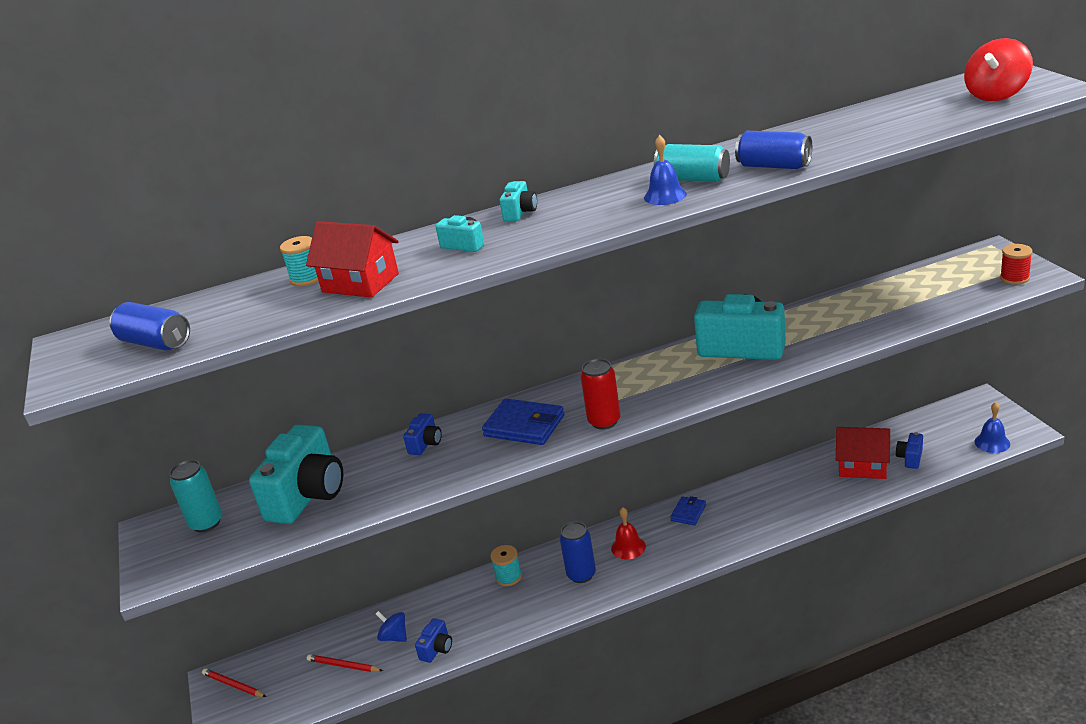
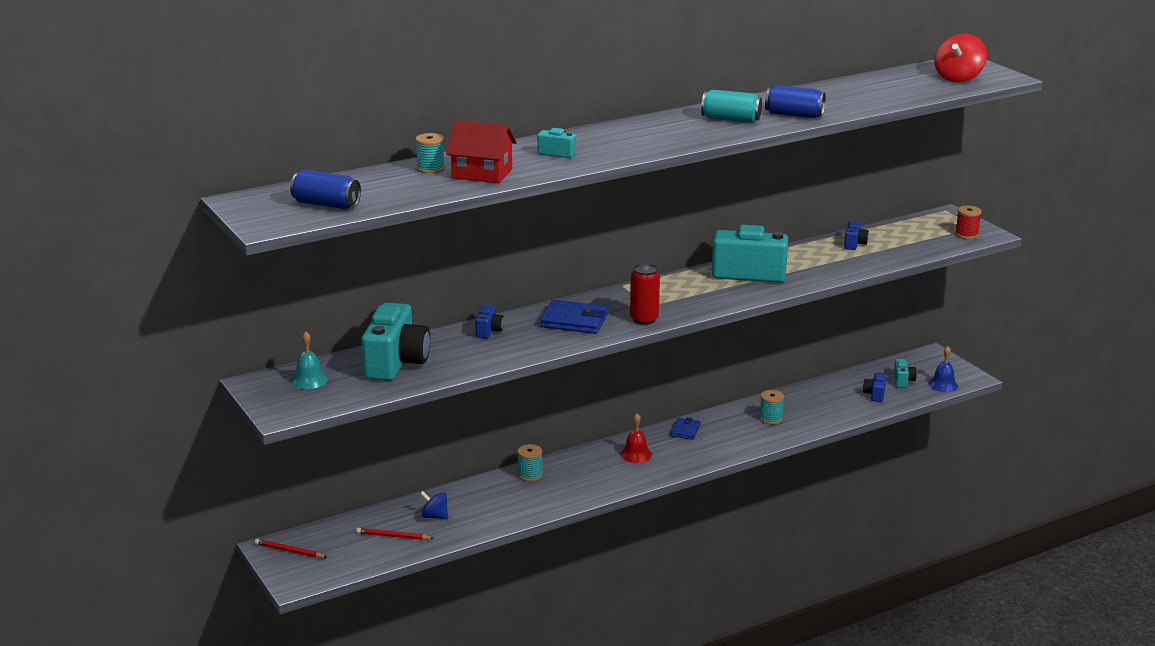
camera: 15 degrees left, 5 degrees down
turquoise can [169,460,222,532] -> turquoise bell [291,331,328,389]
blue camera [415,618,452,663] -> blue camera moved to [844,221,869,250]
turquoise camera [499,181,537,222] -> turquoise camera moved to [894,359,917,388]
blue can [560,521,596,583] -> none
blue bell [644,135,687,205] -> none
red house [836,427,890,479] -> none
none -> turquoise spool [759,390,784,425]

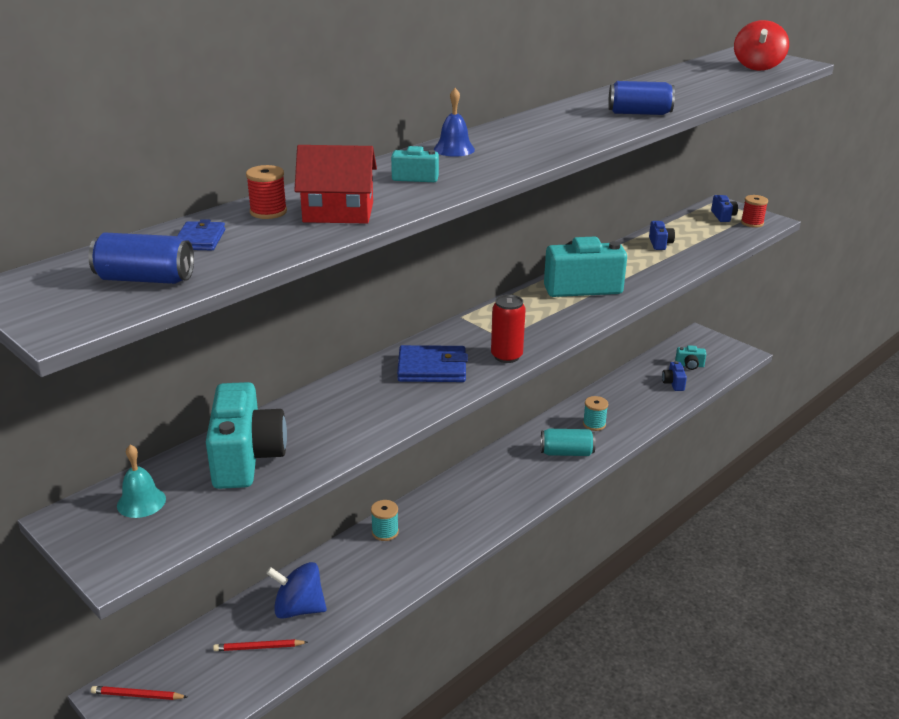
camera: 15 degrees left, 5 degrees up
turquoise spool [415,133,445,174] -> red spool [246,165,287,219]
blue spinning top [420,491,448,519] -> blue spinning top [266,562,327,619], size x1.66
blue camera [475,305,504,339] -> blue camera moved to [711,195,738,222]
red bell [620,413,652,463] -> none
blue wallet [670,418,701,440] -> blue wallet moved to [177,219,225,250]
turquoise can [701,90,762,123] -> turquoise can moved to [541,429,596,456]
turquoise camera [894,359,917,388] -> turquoise camera turned 105 degrees clockwise [675,345,706,370]
blue bell [928,346,958,392] -> blue bell moved to [434,88,475,157]

